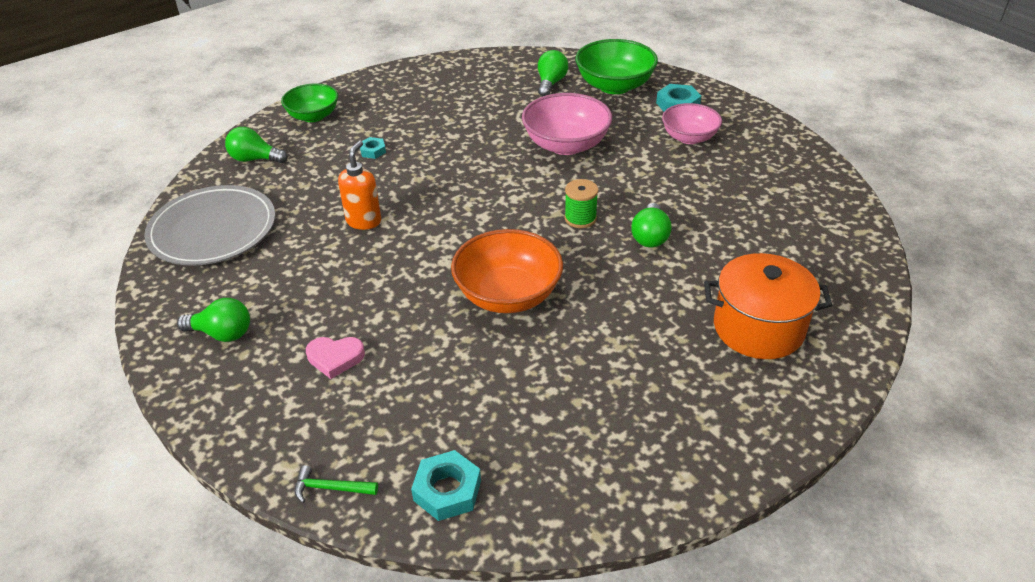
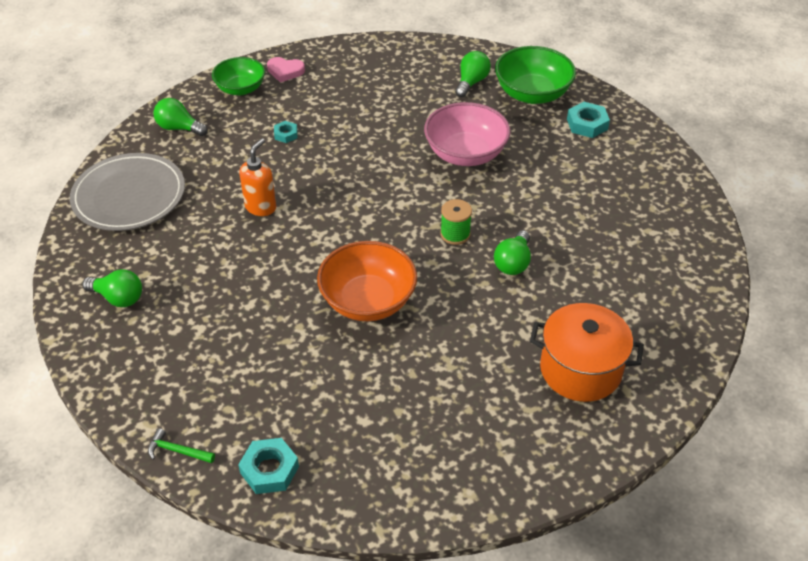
camera: 10 degrees right, 5 degrees up
pink heart [306,337,365,379] -> pink heart moved to [267,57,305,82]
pink bowl [662,103,722,144] -> none

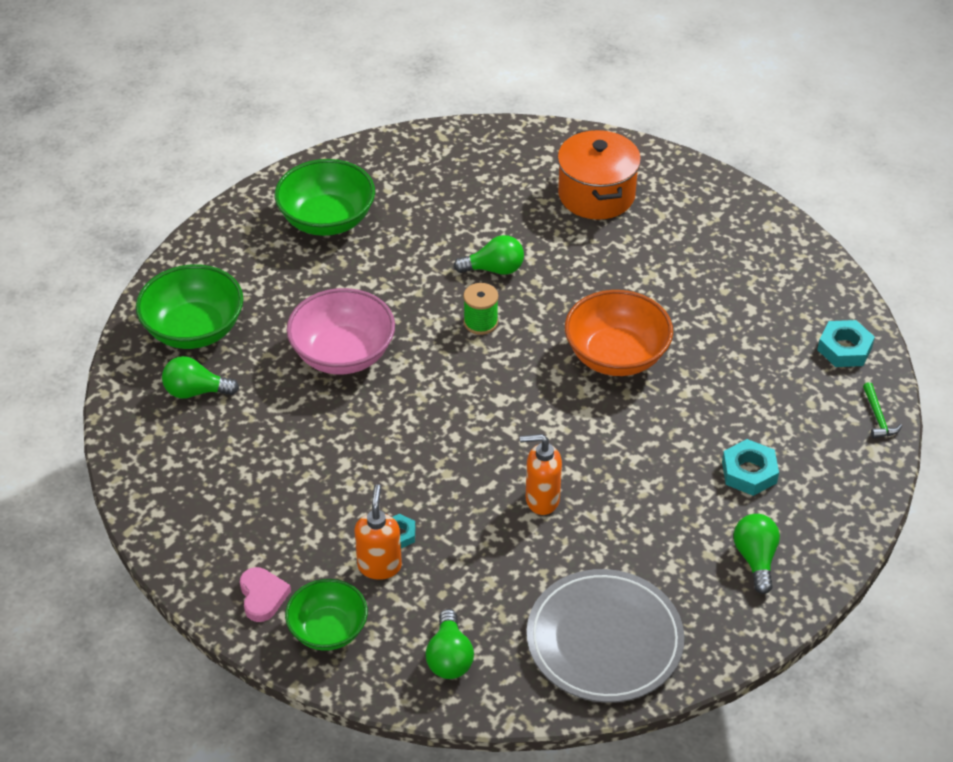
camera: 115 degrees left, 0 degrees up
turquoise nut [567,102,610,138] -> turquoise nut moved to [722,439,779,496]
none -> green bowl [275,159,375,236]
none -> orange soap dispenser [354,484,402,580]

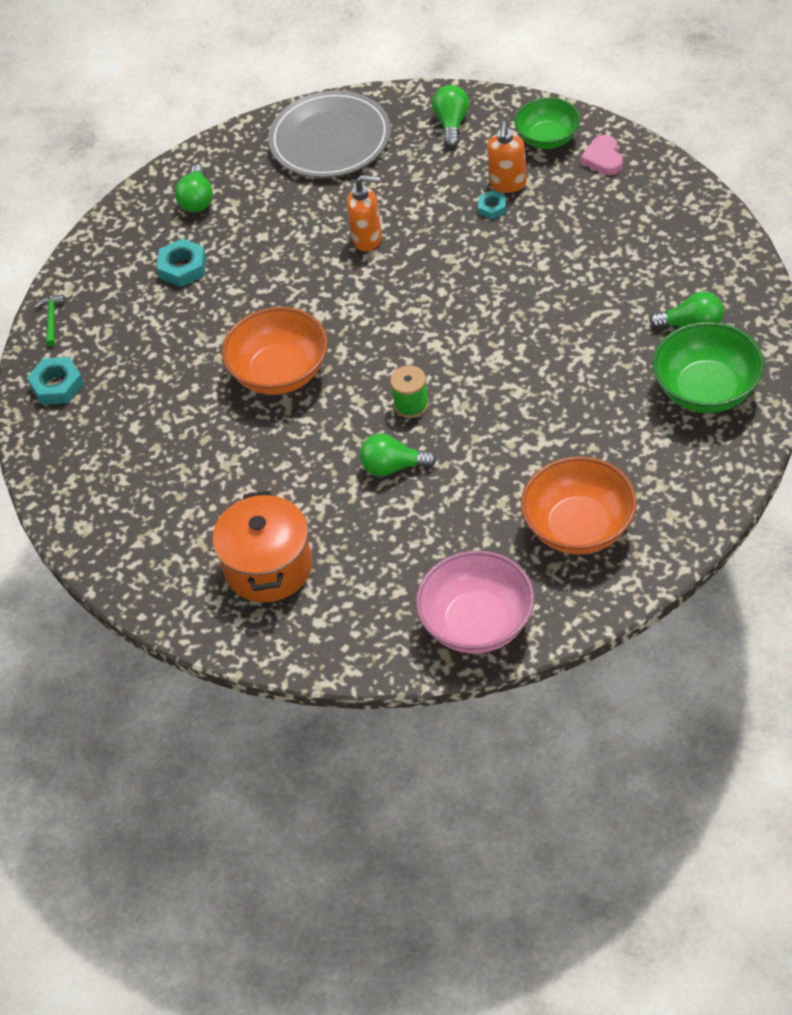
camera: 170 degrees left, 5 degrees up
green bowl [275,159,375,236] -> orange bowl [521,456,637,554]
pink bowl [287,288,395,374] -> pink bowl moved to [416,551,534,653]

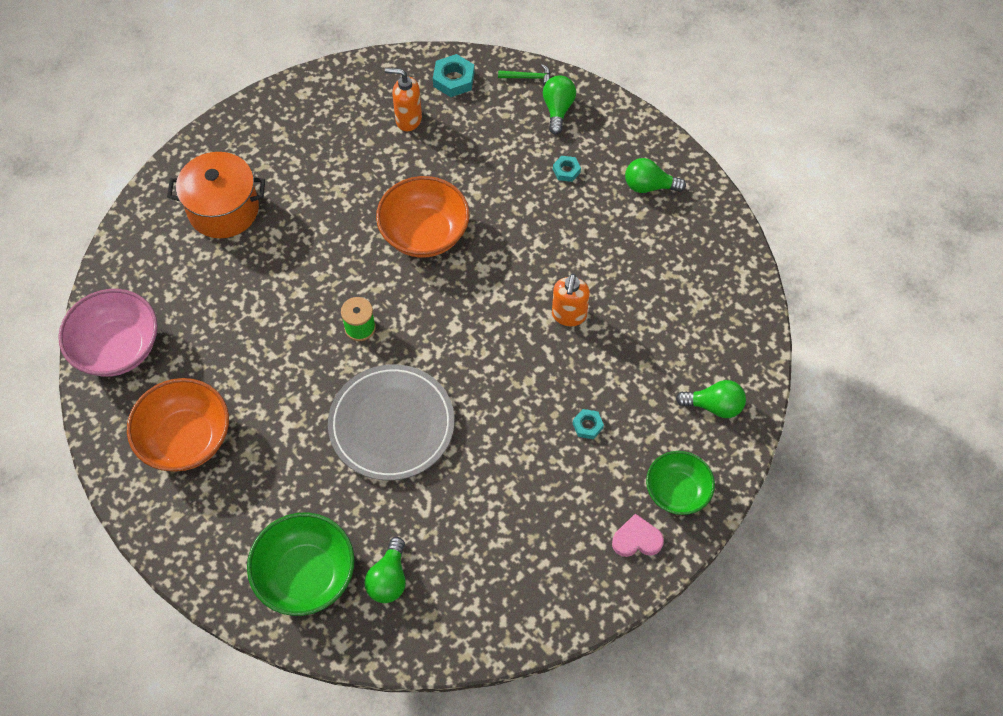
camera: 90 degrees right, 10 degrees up
turquoise nut [157,238,206,287] -> turquoise nut [553,156,581,182], size x0.61
grey plate [268,91,391,178] -> grey plate moved to [328,364,454,481]
green light bulb [360,434,437,476] -> green light bulb moved to [543,76,576,135]
orange soap dispenser [487,121,527,193] -> orange soap dispenser moved to [385,68,422,131]

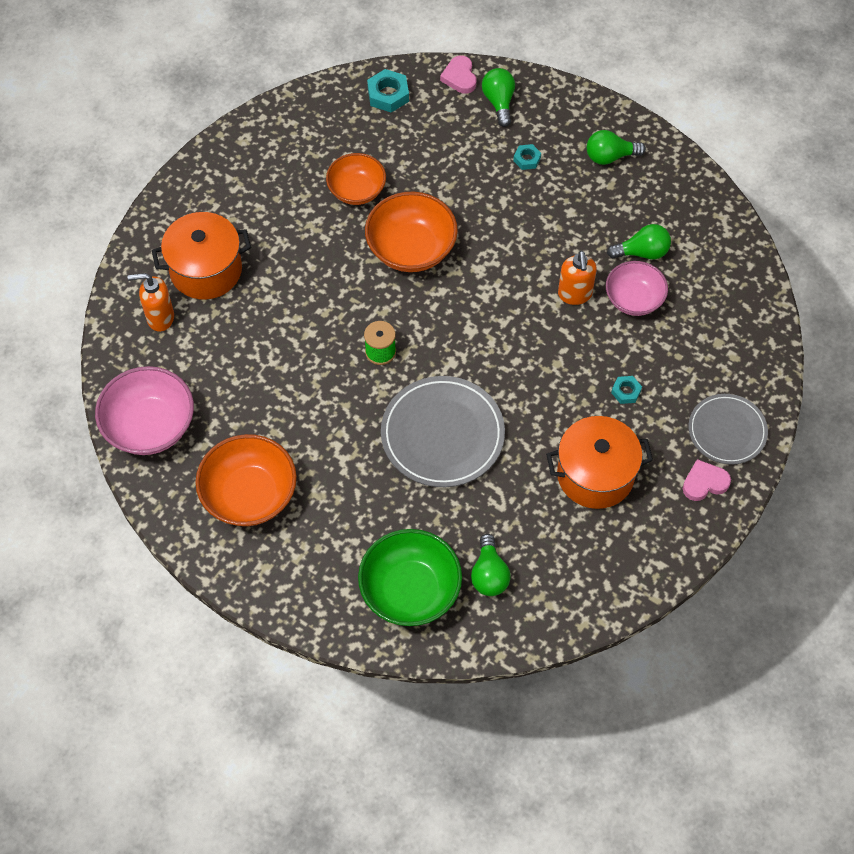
camera: 15 degrees left, 0 degrees up
orange soap dispenser [385,68,422,131] -> orange soap dispenser moved to [128,273,174,332]
green hammer [498,64,550,85] -> pink heart [440,56,476,94]
green bowl [646,451,715,515] -> grey plate [688,394,768,465]
green light bulb [676,380,746,418] -> green light bulb moved to [607,224,671,260]
none -> orange bowl [326,153,386,205]
none -> orange pot [546,416,653,509]
none -> pink bowl [606,261,668,316]

